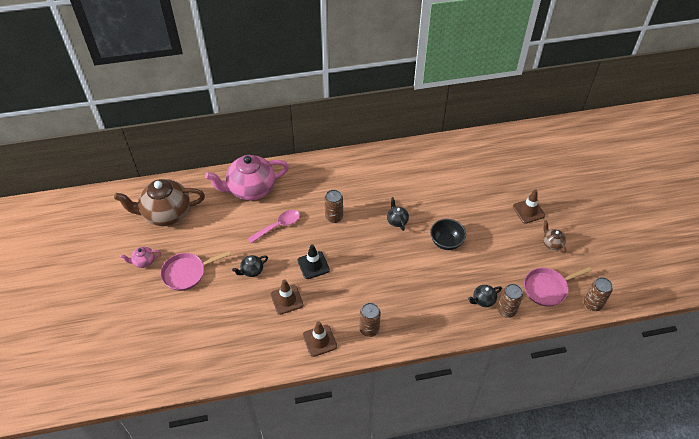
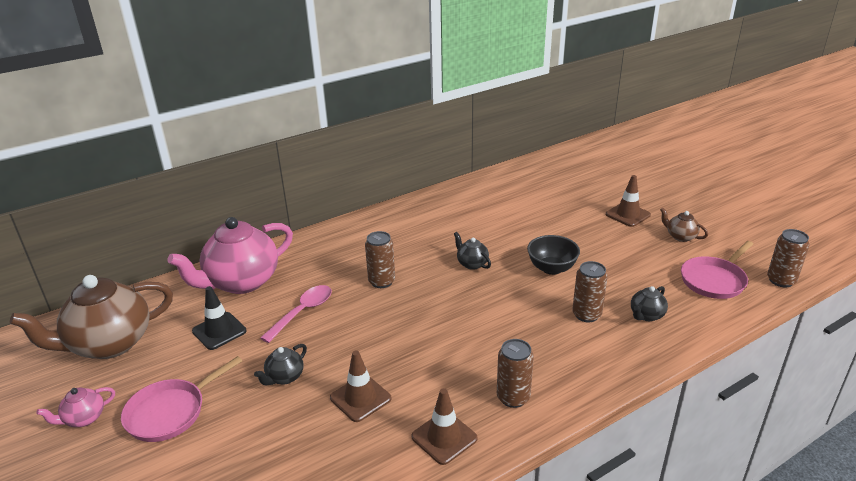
camera: 20 degrees left, 20 degrees down
black traffic cone [298,244,330,279] -> black traffic cone moved to [192,286,247,350]
brown can [497,284,523,318] -> brown can moved to [572,261,608,322]

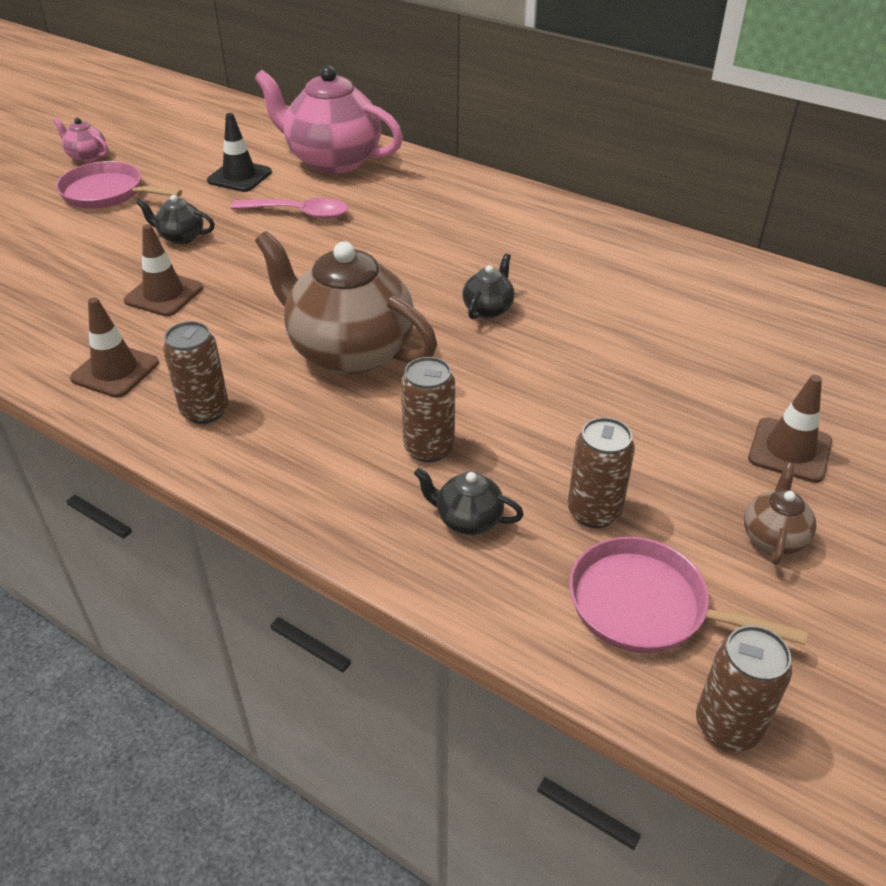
camera: 65 degrees right, 10 degrees up
brown teapot [10,275,173,359] -> brown teapot moved to [255,231,437,375]
brown can [365,231,395,288] -> brown can moved to [567,417,635,528]
black bowl [527,235,580,275] -> none

